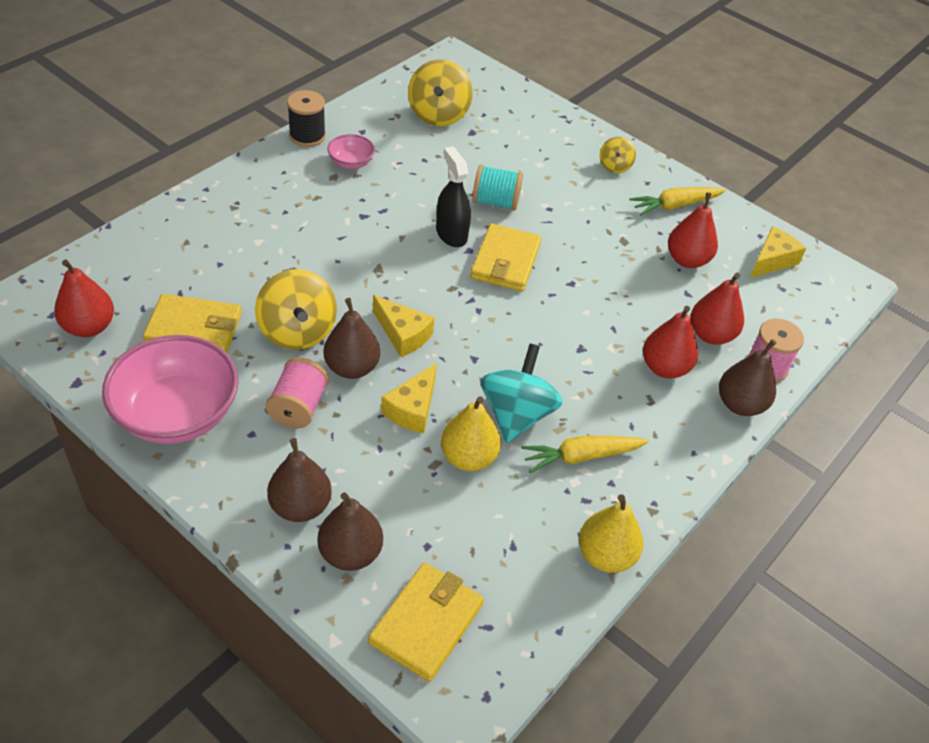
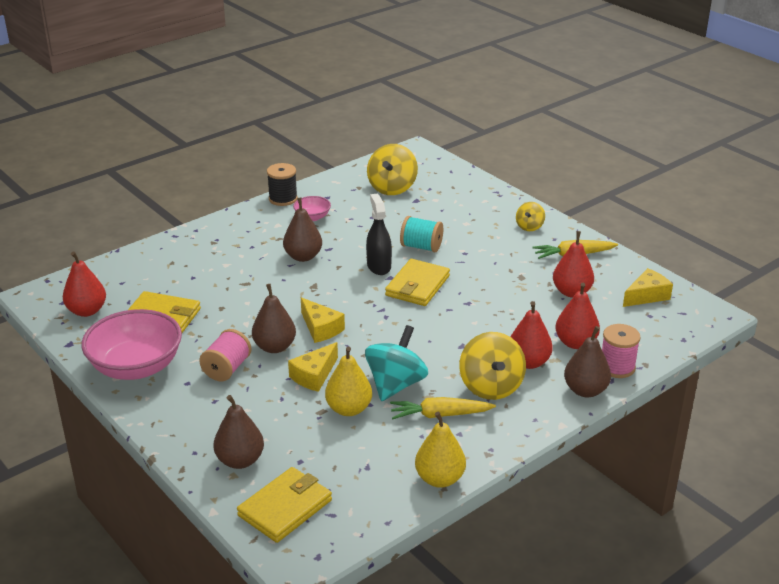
camera: 15 degrees right, 15 degrees down
yellow spinning top [255,269,337,350] -> yellow spinning top moved to [459,332,526,400]
brown pear [267,438,332,522] -> brown pear moved to [283,198,322,262]

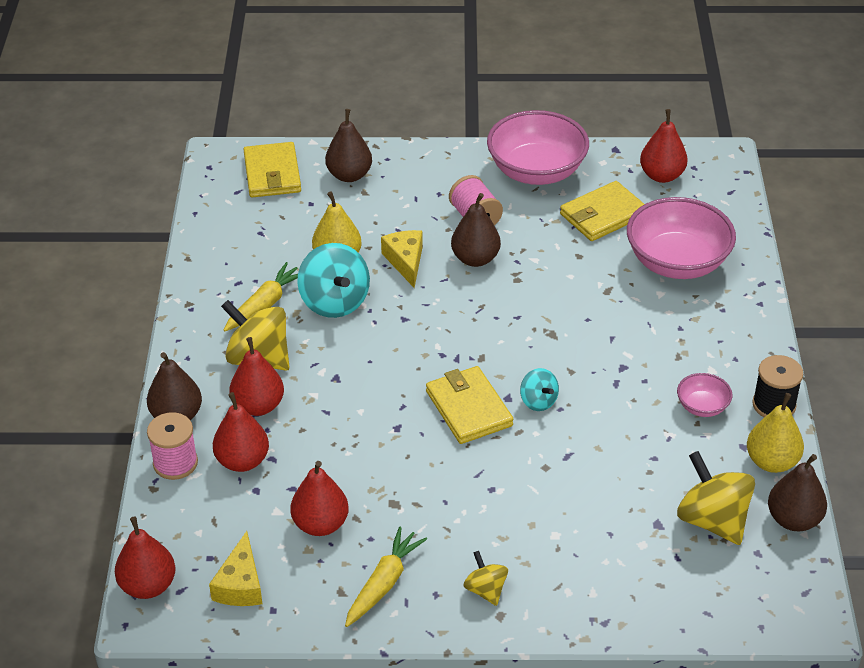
camera: 130 degrees right, 10 degrees up
brown pear [283,198,322,262] -> brown pear moved to [768,454,827,531]
yellow cheese [301,297,345,343] -> none
black spray bottle [366,193,392,275] -> turquoise spinning top [520,368,559,411]
turquoise spool [400,216,443,252] -> none
yellow pear [415,412,466,488] -> yellow pear moved to [747,393,804,473]
none -> red pear [115,517,175,599]
none -> pink bowl [627,197,736,279]

